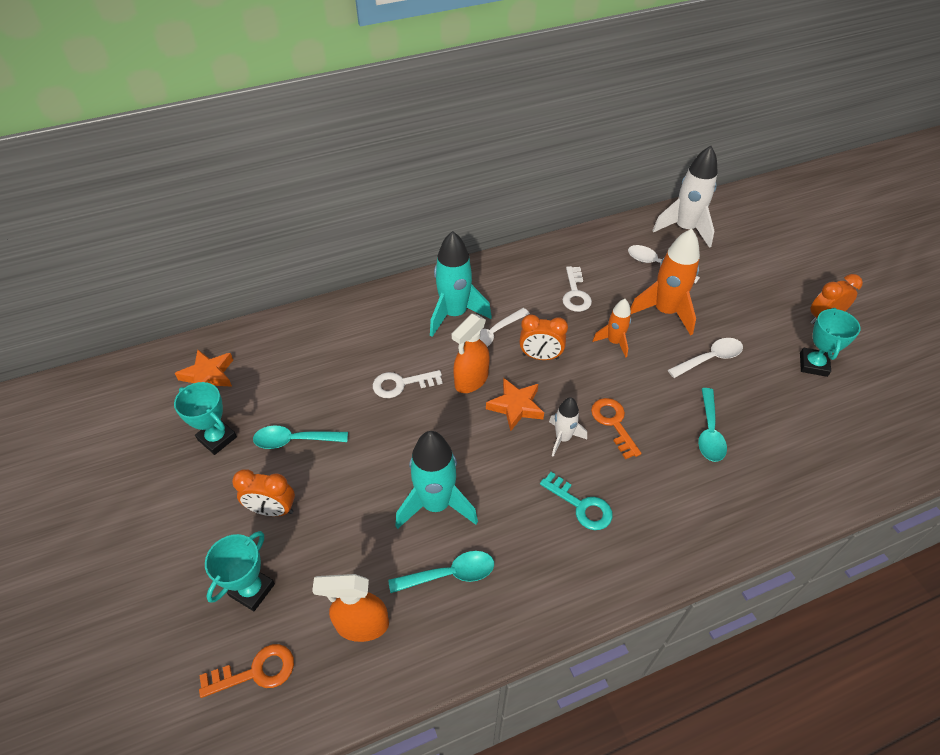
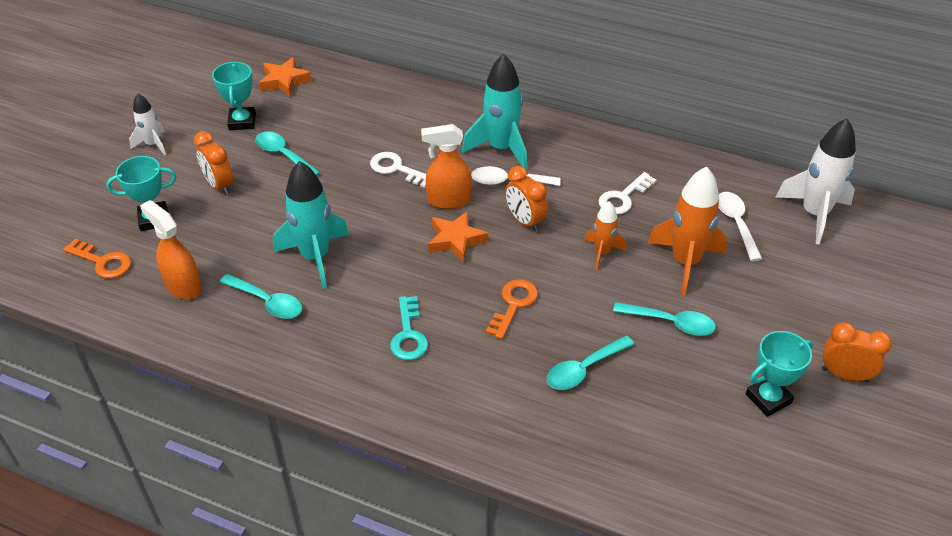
camera: 45 degrees right, 5 degrees down
white rocket [549,397,587,457] -> white rocket moved to [129,94,166,155]
white spoon [668,338,743,378] -> turquoise spoon [613,302,716,336]

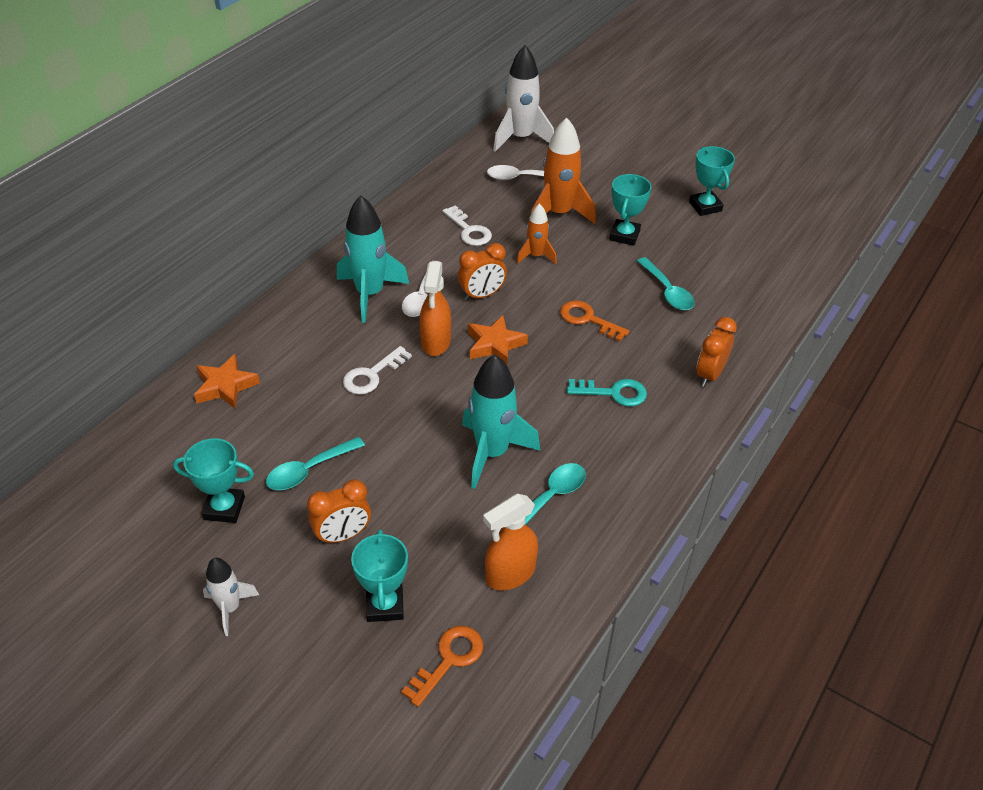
camera: 80 degrees left, 0 degrees up
orange star [259,57,312,96] -> orange star moved to [194,354,260,409]
turquoise spoon [613,302,716,336] -> turquoise trophy [609,174,651,246]
orange clock [822,322,892,382] -> orange clock moved to [697,317,737,387]

